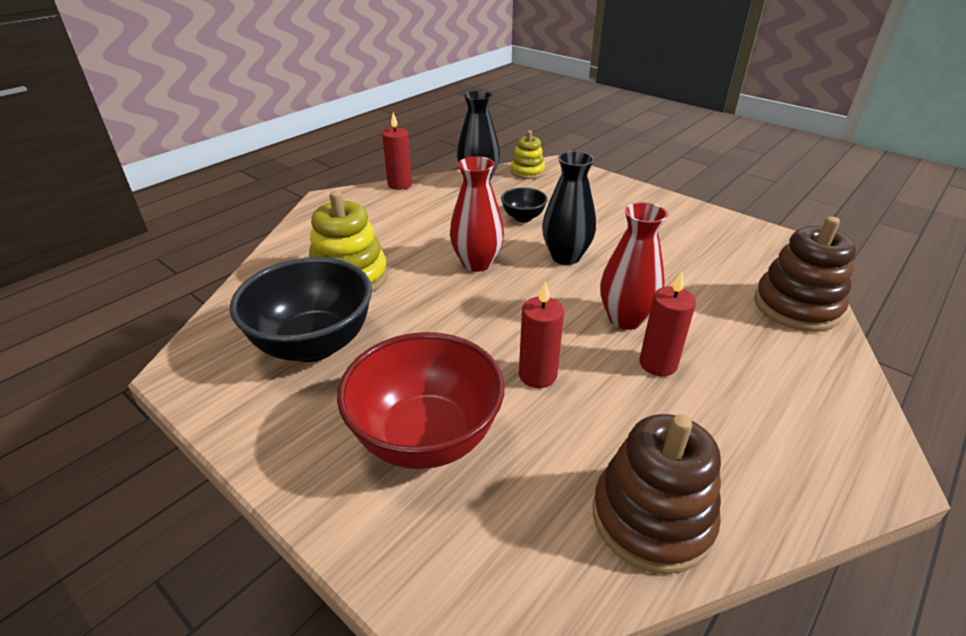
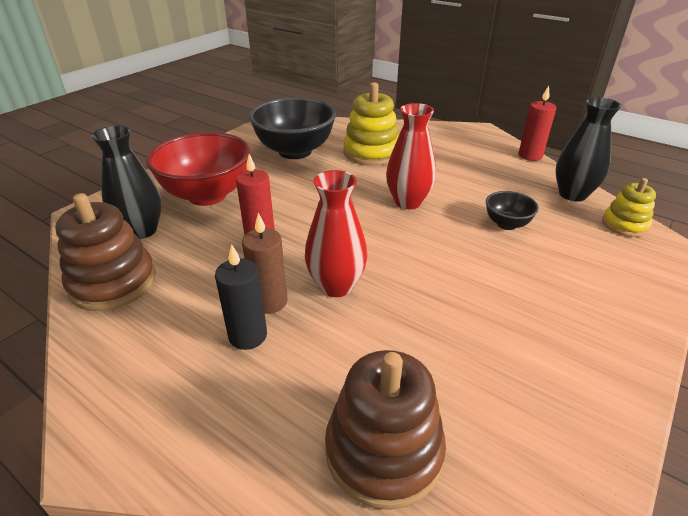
camera: 85 degrees right, 0 degrees up
black vase [542,151,596,265] -> black vase moved to [91,126,162,239]
red candle [640,271,696,376] -> brown candle [242,213,288,314]
none -> black candle [215,244,267,350]

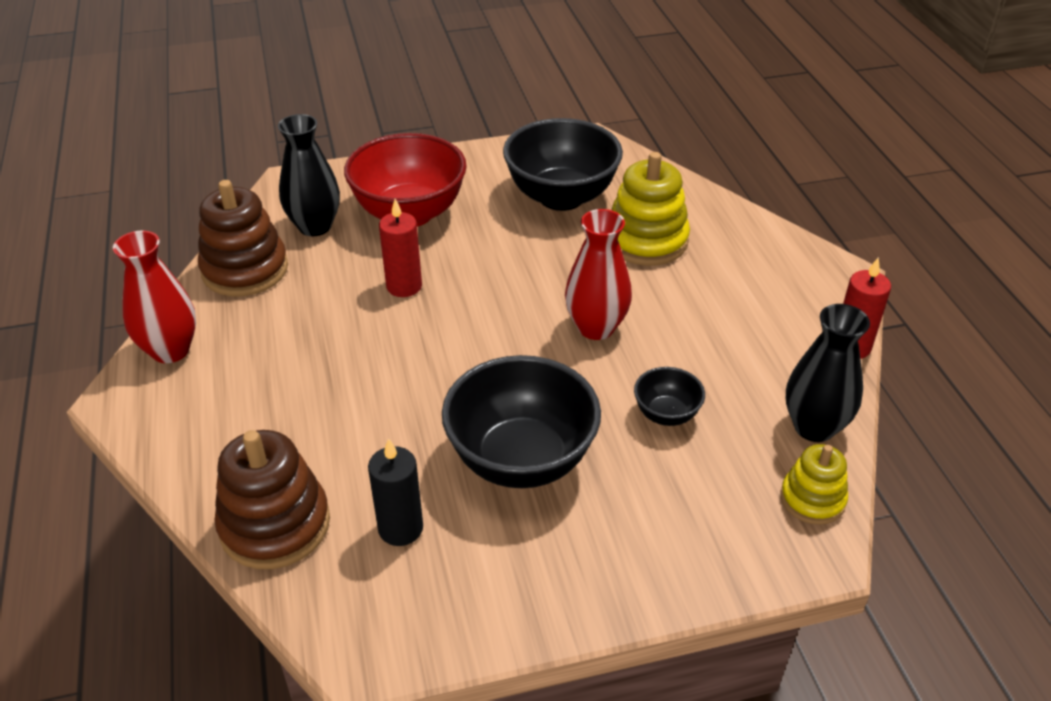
camera: 40 degrees right, 5 degrees up
black candle [215,244,267,350] -> black candle moved to [368,438,423,546]
brown candle [242,213,288,314] -> none
red vase [305,170,367,297] -> red vase moved to [113,230,196,363]
none -> black bowl [442,355,601,488]

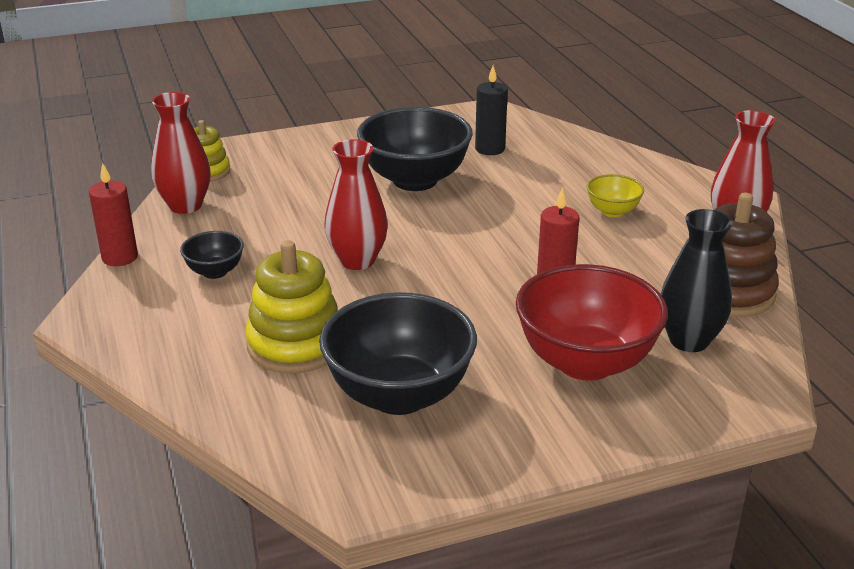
camera: 175 degrees right, 10 degrees down
brown stacking toy [214,430,330,569] -> none
black bowl [634,367,705,426] -> black bowl moved to [180,231,244,279]
black vase [786,304,870,442] -> red vase [151,92,211,214]
none -> yellow bowl [587,174,644,217]

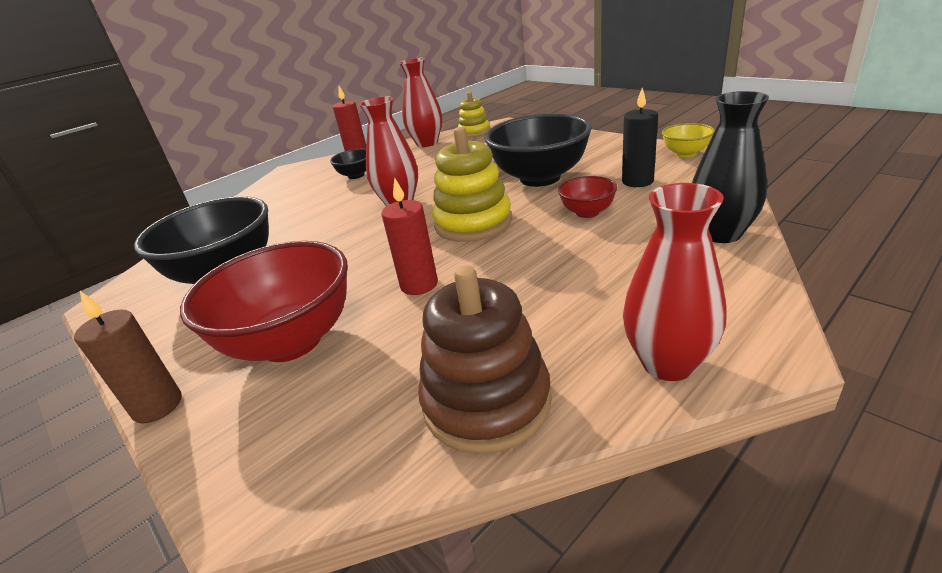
camera: 70 degrees right, 0 degrees up
yellow stacking toy [245,240,338,374] -> yellow stacking toy moved to [432,127,512,242]
yellow bowl [587,174,644,217] -> yellow bowl moved to [662,123,715,157]
black vase [661,209,732,352] -> black vase moved to [692,91,769,243]
none -> brown candle [74,291,182,424]
none -> red bowl [558,176,617,218]

